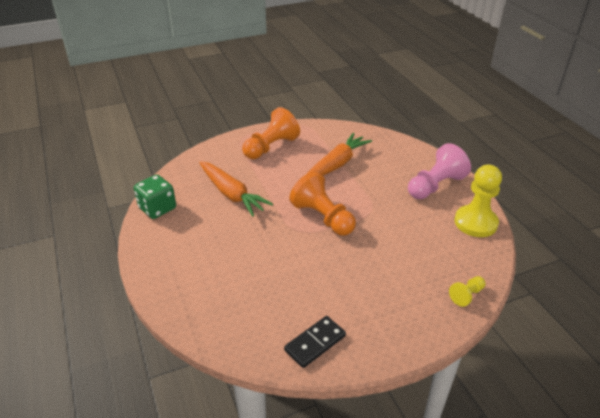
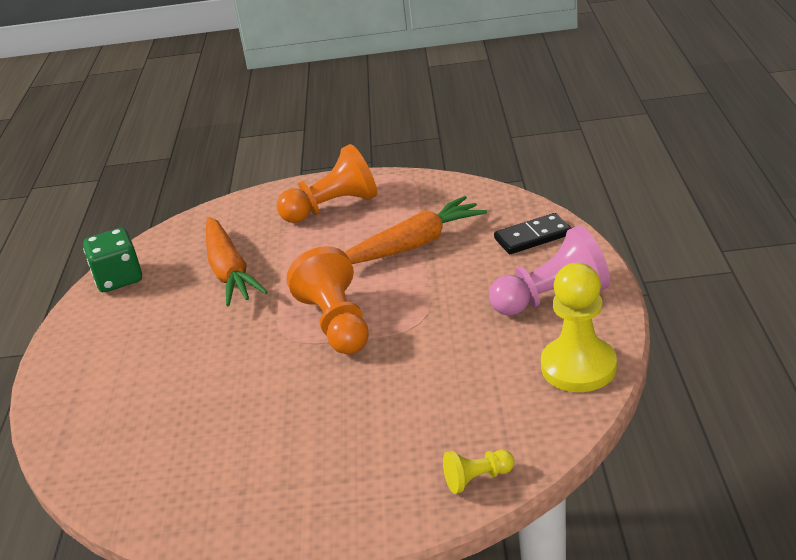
camera: 25 degrees right, 5 degrees down
black domino [284,316,346,368] -> black domino moved to [494,213,571,254]

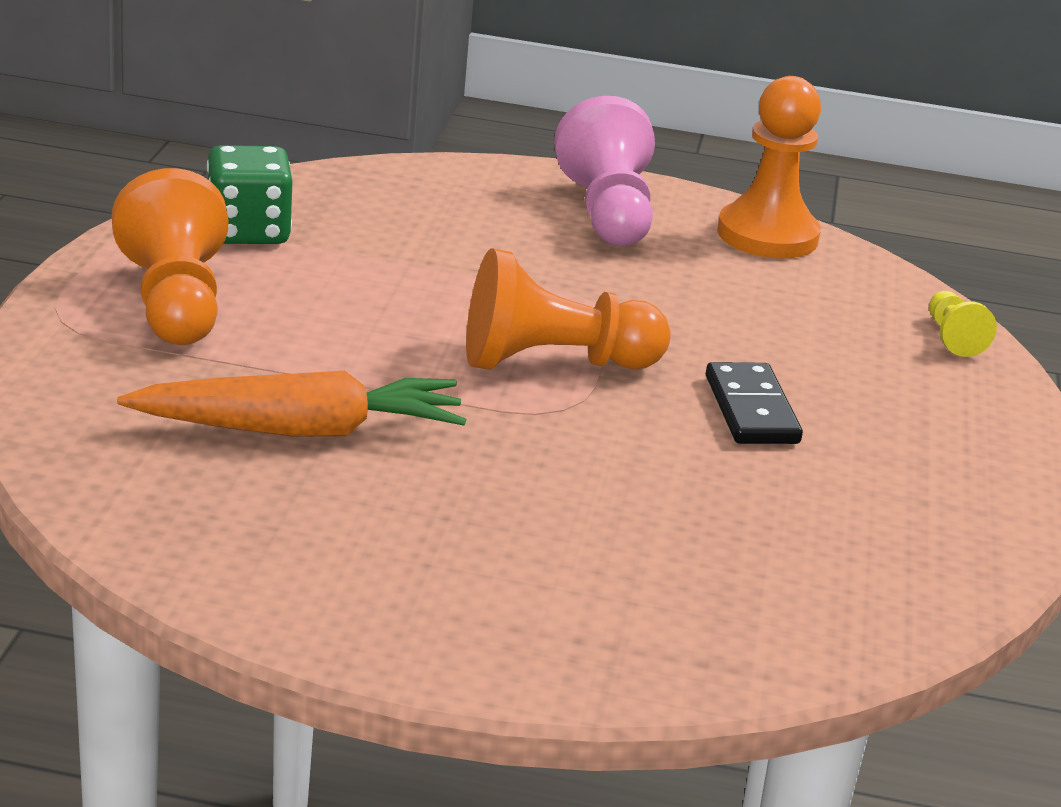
camera: 85 degrees left, 5 degrees down
green dice [83,228,142,292] -> green dice moved to [207,145,293,244]
orange carrot [345,196,487,264] -> none
black domino [494,213,571,254] -> black domino moved to [706,362,803,444]
yellow pawn [541,263,617,392] -> orange pawn [717,76,821,258]

